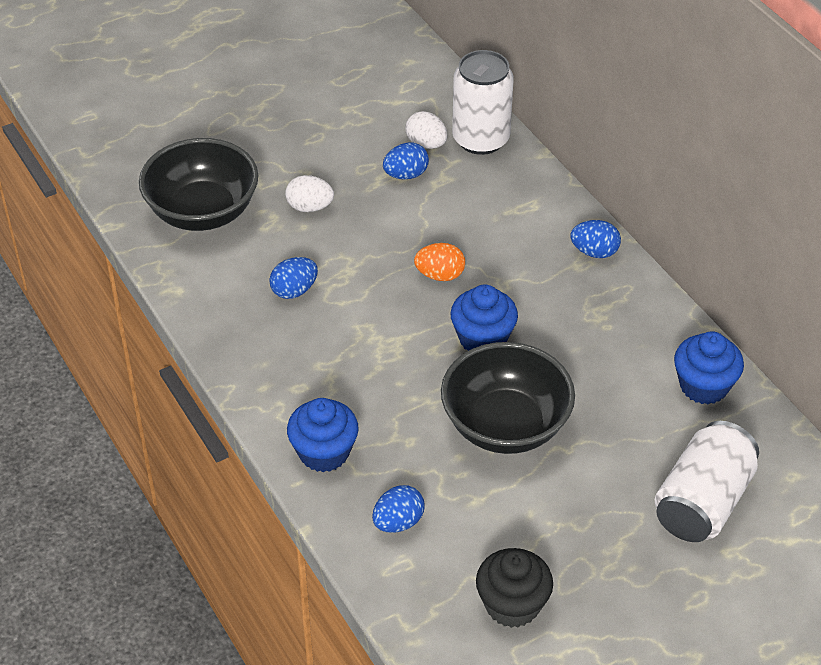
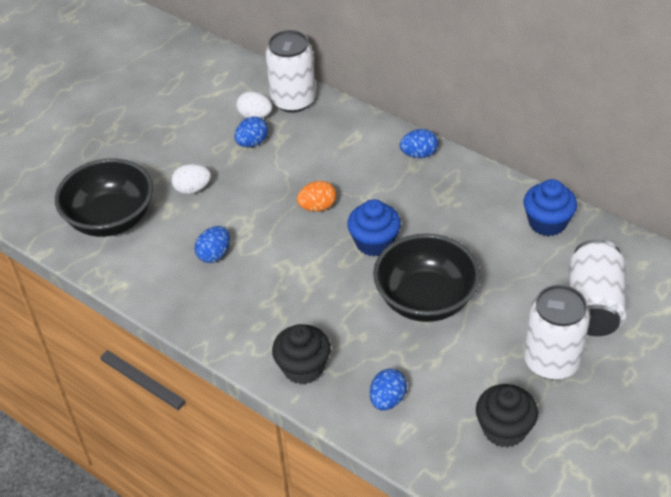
camera: 20 degrees left, 0 degrees up
blue cupcake [287,398,359,472] -> black cupcake [272,324,331,385]
none -> white can [524,285,590,380]

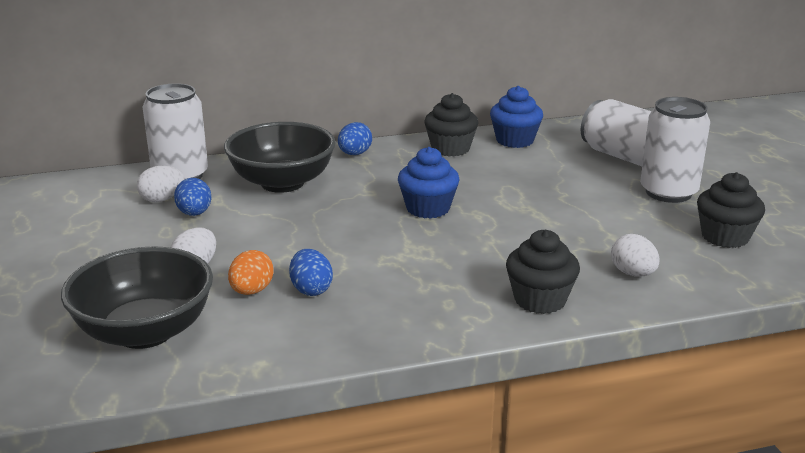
camera: 55 degrees left, 20 degrees down
orange egg [297,181,336,212] -> orange egg moved to [228,250,274,295]
blue egg [370,369,407,410] -> white egg [611,234,660,277]
black bowl [373,234,480,322] -> black bowl moved to [224,122,336,193]
none -> black cupcake [424,93,479,157]

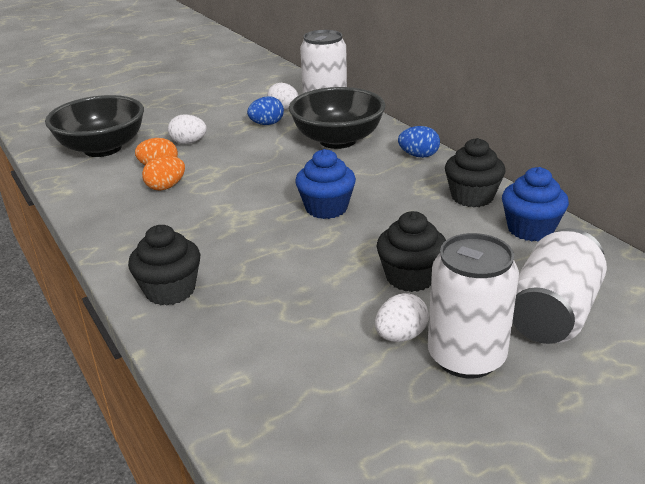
camera: 75 degrees right, 5 degrees up
blue egg [289,249,333,296] -> orange egg [142,156,185,190]
white egg [611,234,660,277] -> white egg moved to [375,293,429,342]
black cupcake [697,172,765,248] -> black cupcake moved to [376,211,446,292]

